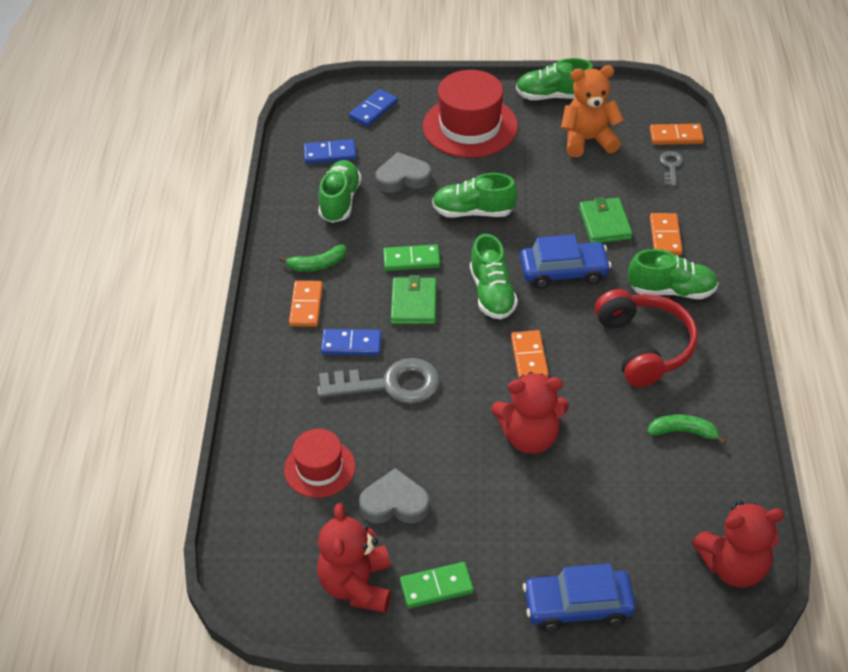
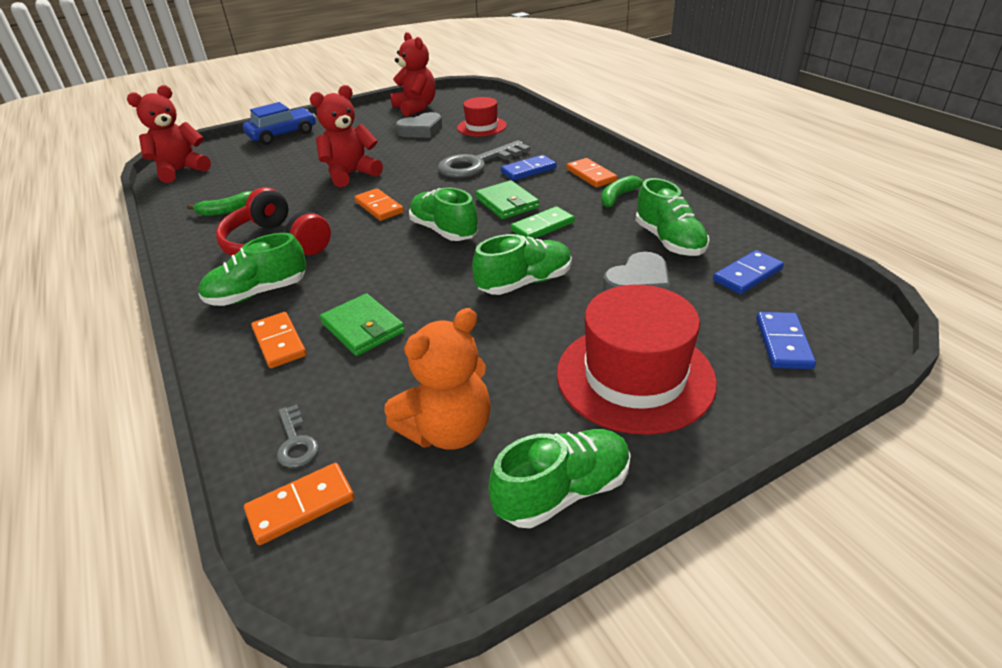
camera: 150 degrees right, 10 degrees down
green domino [400,562,474,608] -> none
blue car [520,235,611,289] -> none

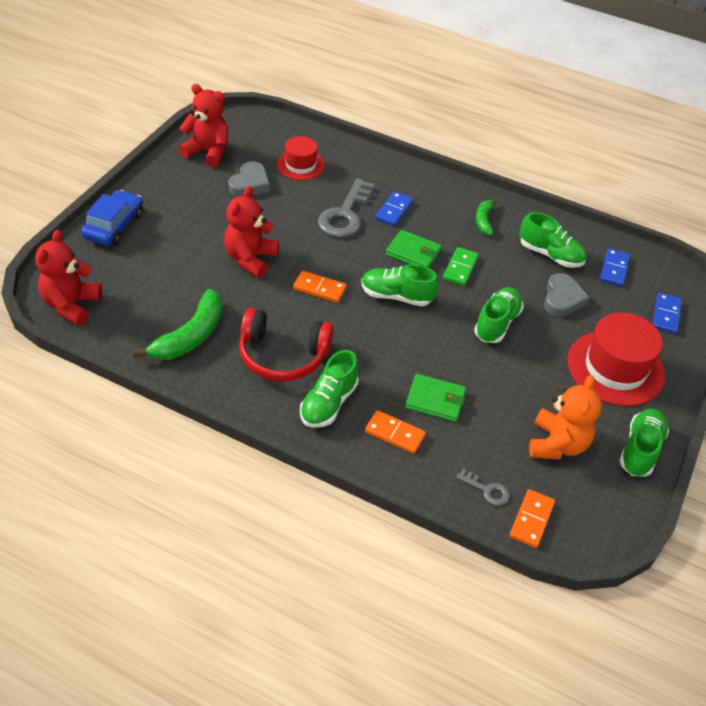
camera: 40 degrees left, 10 degrees up
green banana [187,191,253,216] -> green banana [133,289,222,360], size x1.79
orange domino [566,158,617,187] -> none
blue domino [756,312,816,369] -> blue domino turned 45 degrees clockwise [653,292,682,334]

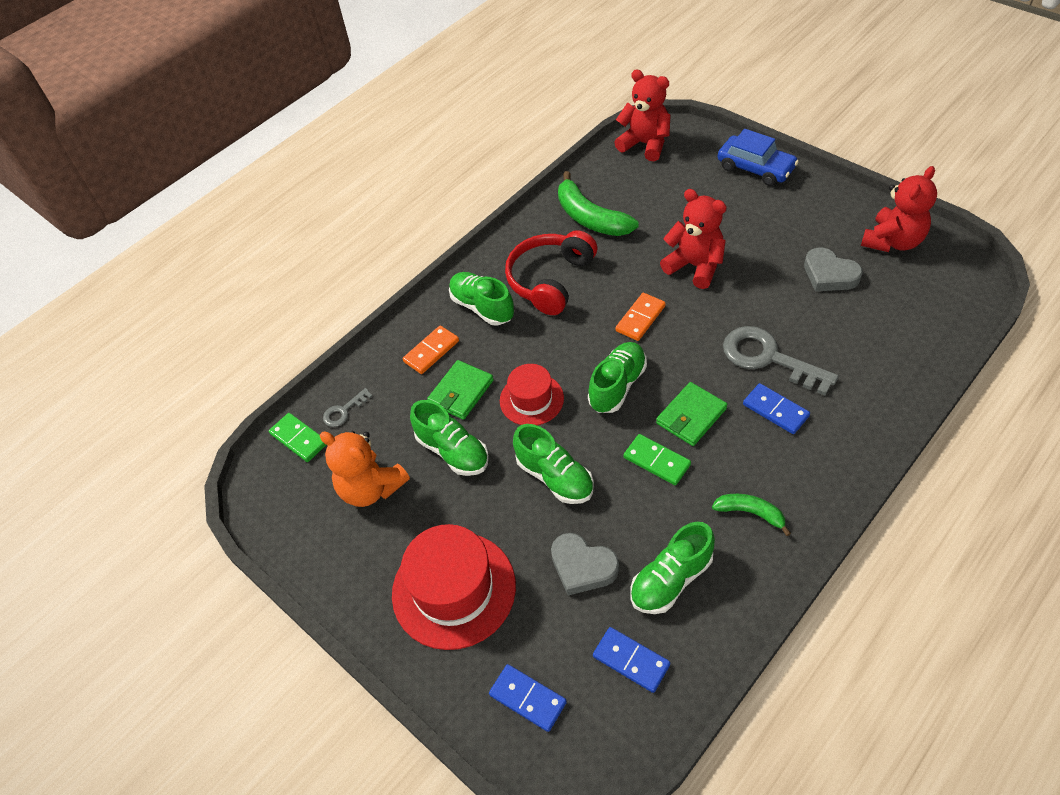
camera: 115 degrees right, 5 degrees up
red hat [277,136,325,180] -> red hat moved to [500,364,564,425]
orange domino [509,489,555,548] -> green domino [269,413,326,462]
green shoe [619,409,669,477] -> green shoe moved to [410,400,489,476]

